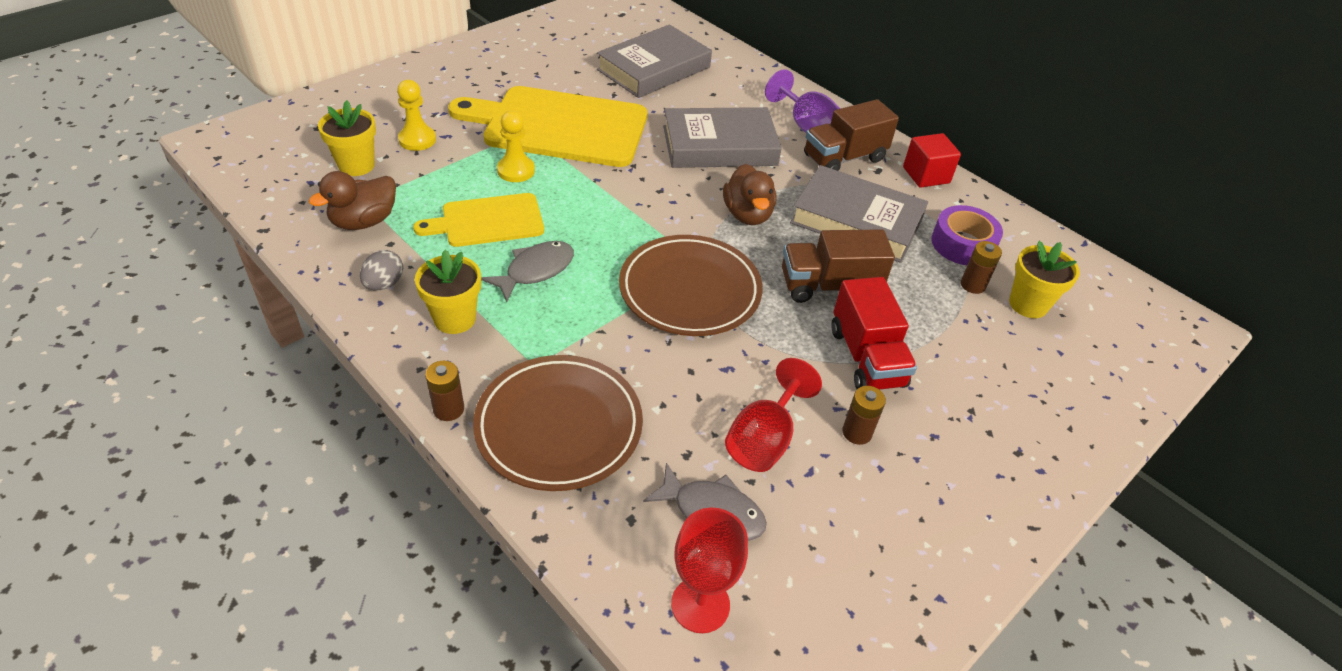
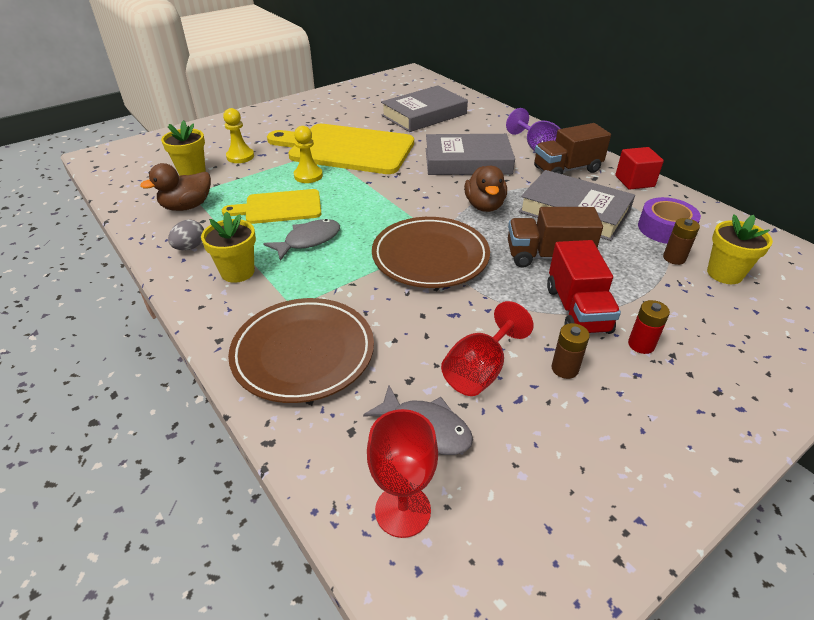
camera: 10 degrees right, 5 degrees down
brown battery [425,361,464,421] -> none
none -> red battery [628,300,670,354]

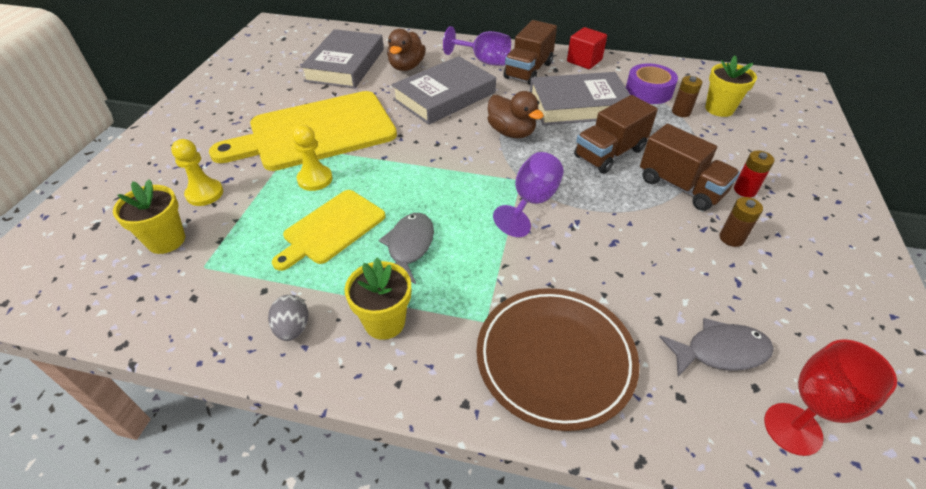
camera: 40 degrees left, 5 degrees up
brown duck [140,163,211,211] -> brown duck moved to [387,29,426,71]
brown plate [372,217,490,288] -> purple goblet [493,152,564,237]
red goblet [441,301,534,396] -> none
red truck [547,240,621,334] -> brown truck [640,124,740,211]

